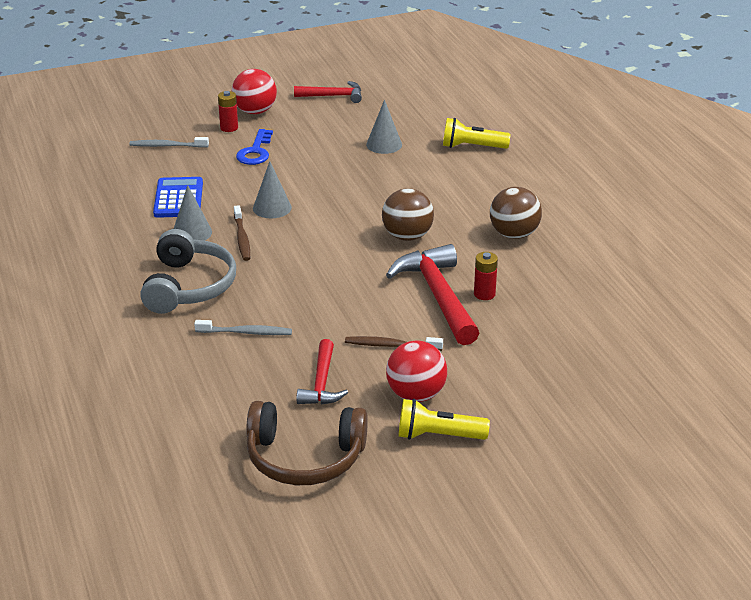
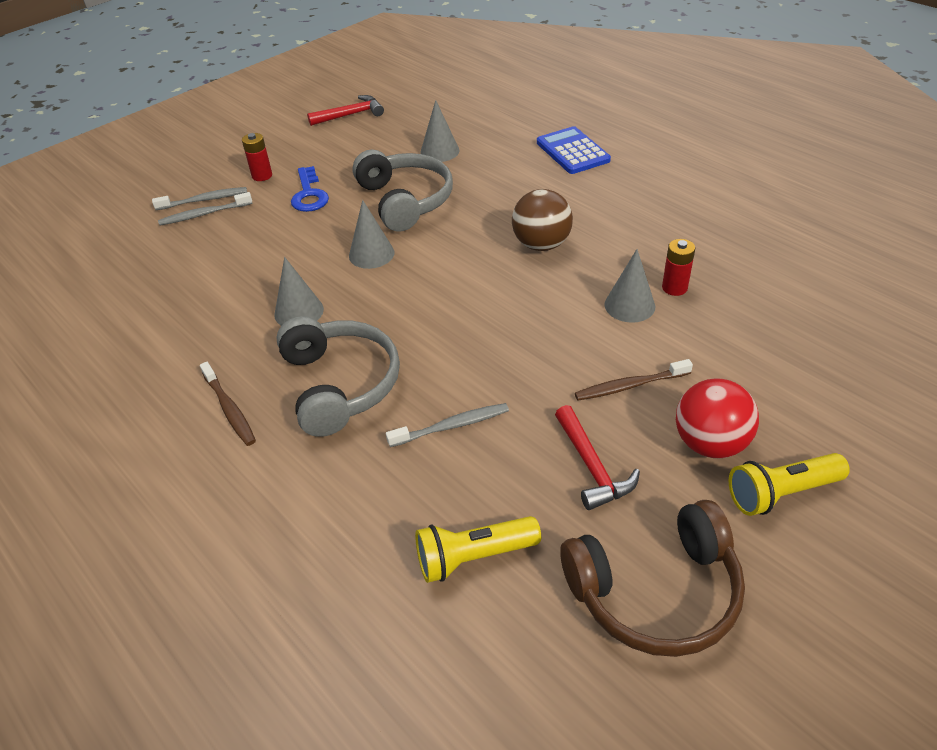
camera: 20 degrees left, 10 degrees up
blue calculator [153,177,203,218] -> blue calculator moved to [537,126,611,174]
red ball [232,69,277,114] -> none
brown toothbrush [234,205,250,261] -> brown toothbrush moved to [200,362,256,446]
red hammer [386,244,479,345] -> grey cone [605,249,655,323]
yellow flashlight [443,118,510,149] -> yellow flashlight moved to [415,516,541,583]
brown ball [490,187,542,239] -> none
none -> grey toothbrush [152,187,247,210]
none -> grey headphones [353,150,453,232]

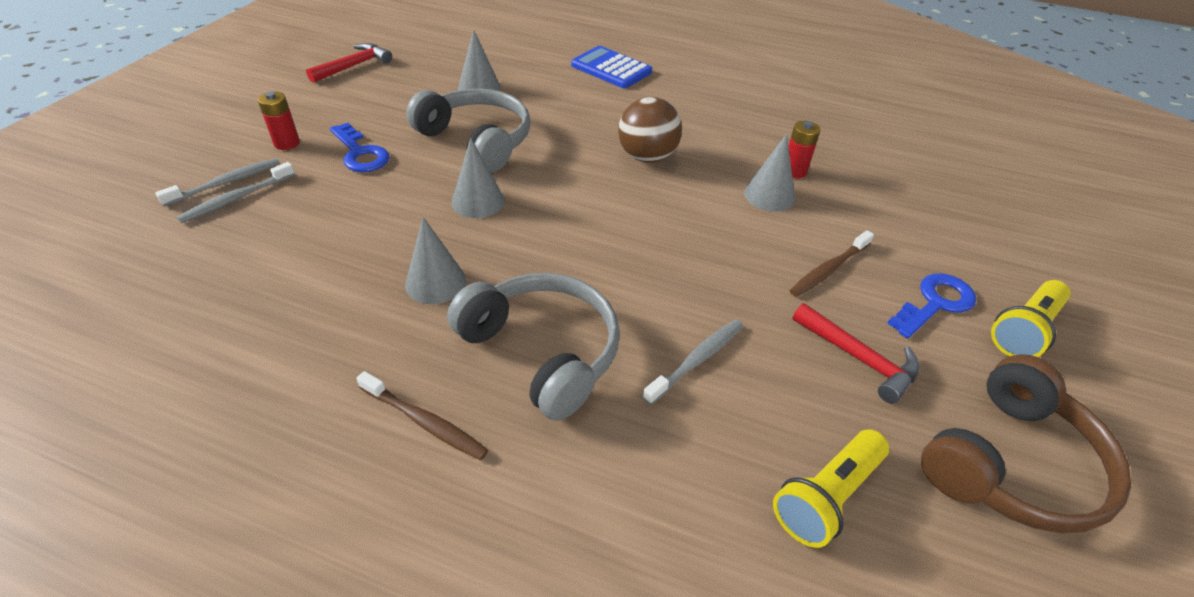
camera: 30 degrees left, 0 degrees up
red ball [676,378,759,458] -> blue key [887,274,976,338]

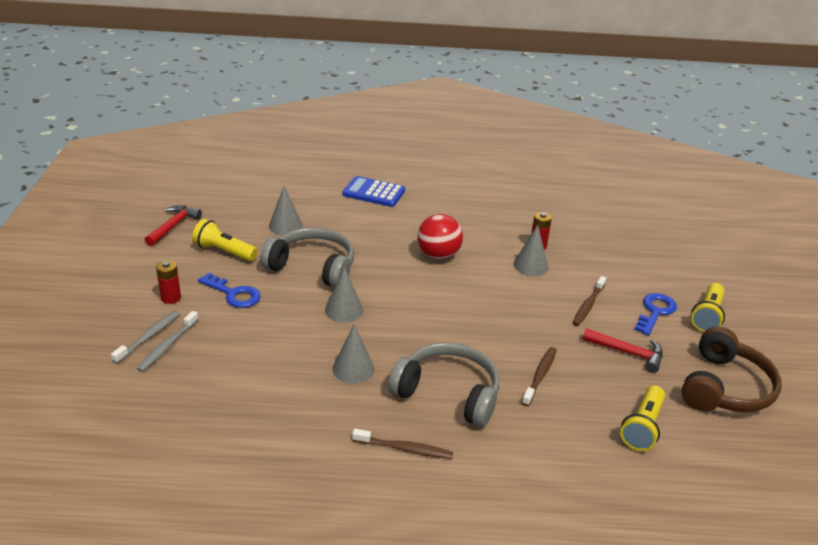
camera: 20 degrees left, 10 degrees down
brown ball [618,97,682,163] -> red ball [418,214,463,260]
grey toothbrush [643,319,743,405] -> brown toothbrush [522,347,557,406]
none -> yellow flashlight [192,219,258,261]

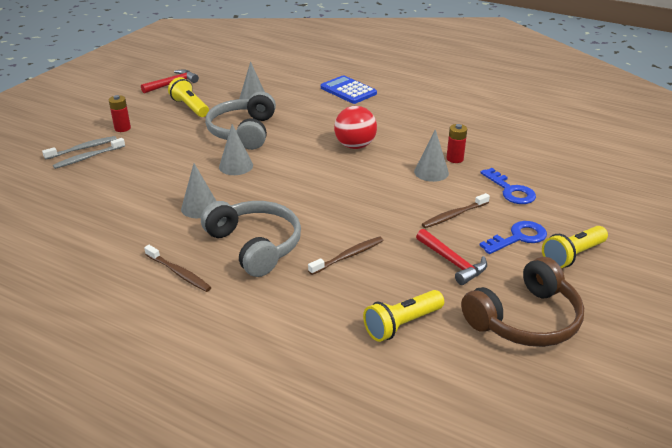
camera: 30 degrees right, 0 degrees up
blue key [198,273,261,308] -> blue key moved to [480,168,536,204]
grey headphones [260,227,354,288] -> grey headphones turned 135 degrees counterclockwise [205,92,276,150]

